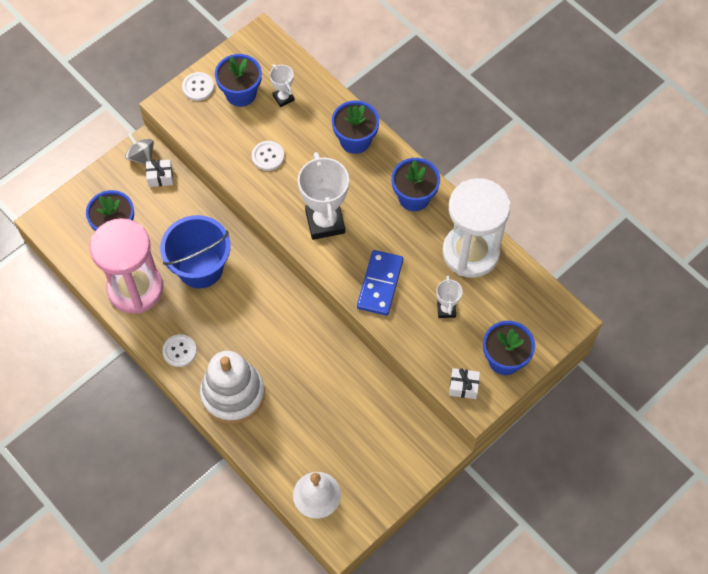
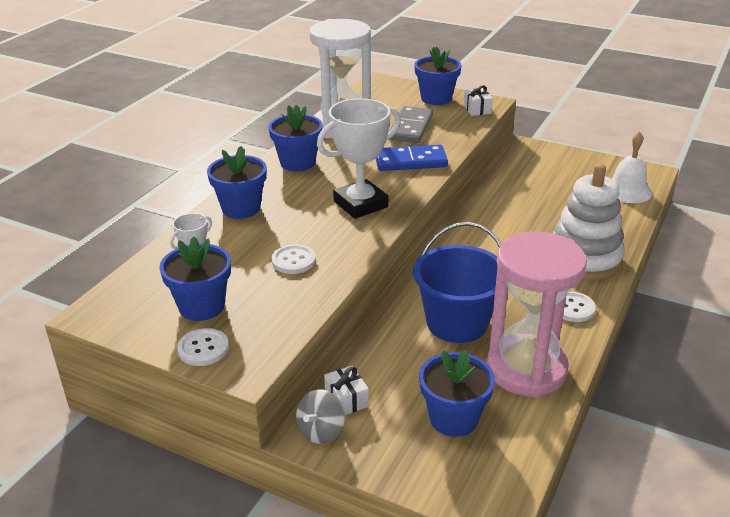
camera: 110 degrees left, 30 degrees down
white trophy [436,276,463,318] -> grey domino [388,106,433,143]

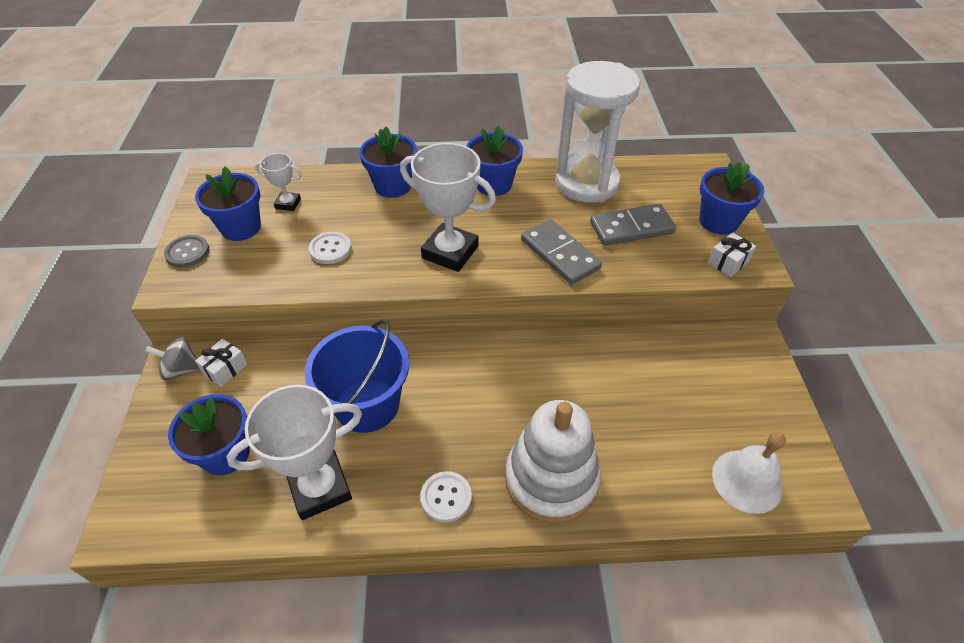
camera: 60 degrees right, 15 degrees up
white button [177,328,229,366] -> grey button [164,235,209,268]
blue domino [375,145,448,171] -> grey domino [521,219,602,285]
pink hourglass [487,232,587,398] -> white trophy [227,385,362,520]

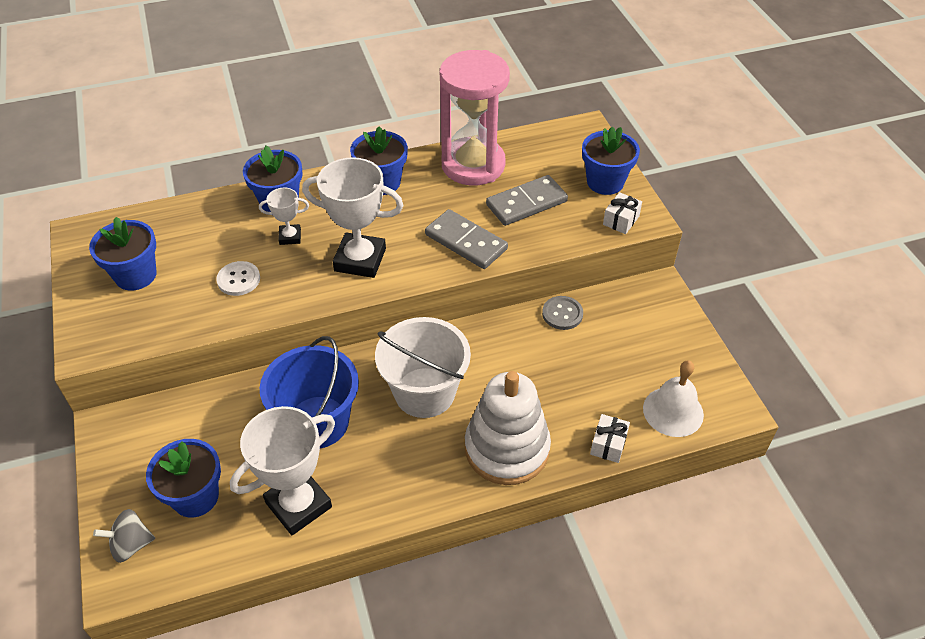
camera: 15 degrees left, 0 degrees up
grey spinning top [145,337,200,381] -> grey spinning top moved to [93,509,155,563]
grey button [164,235,209,268] -> grey button moved to [542,296,583,330]
white gift [195,339,248,387] -> white gift moved to [590,414,630,463]
white trophy [255,153,302,211] -> white trophy moved to [259,188,309,245]
white button [420,471,472,522] -> none
white hourglass [555,61,640,203] -> pink hourglass [440,50,510,186]
none -> white bucket [375,317,471,418]

